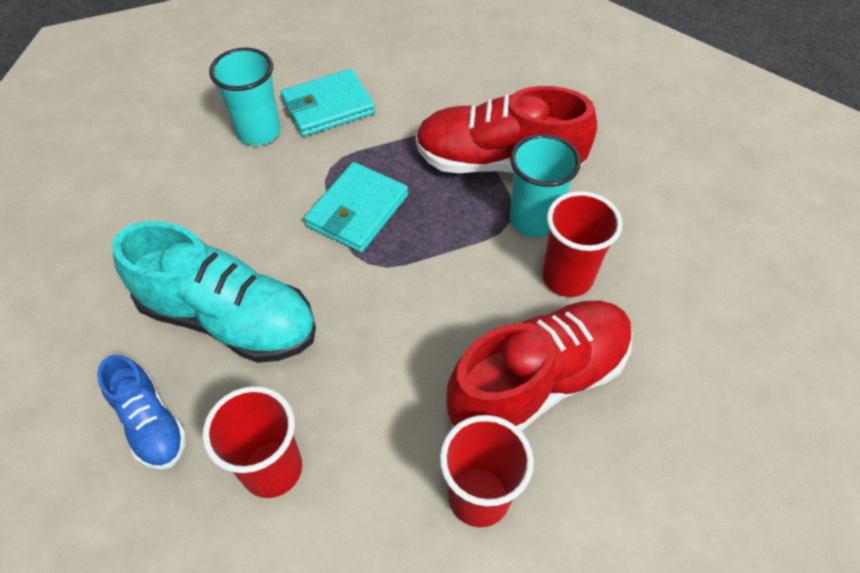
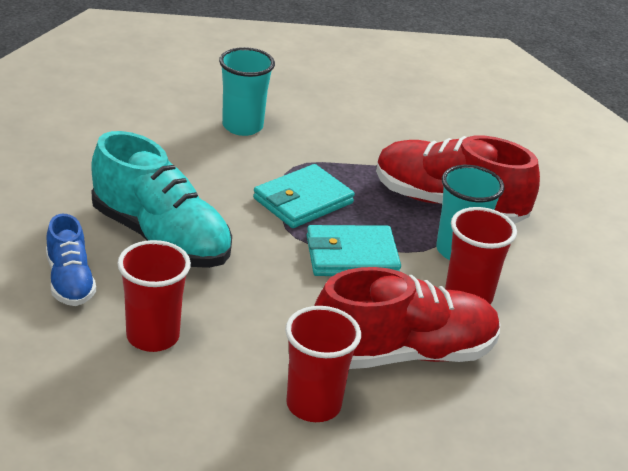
camera: 15 degrees right, 20 degrees down
turquoise wallet [281,69,375,137] -> turquoise wallet moved to [306,225,401,276]

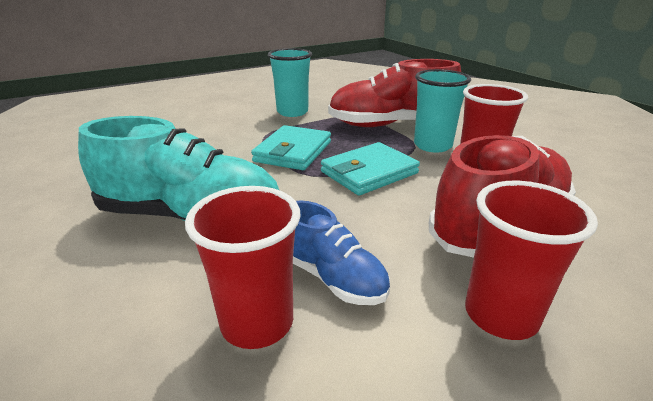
camera: 25 degrees left, 5 degrees down
blue shoe [46,214,96,306] -> blue shoe moved to [293,201,390,305]
turquoise cup [219,47,275,136] -> turquoise cup moved to [268,48,312,117]

